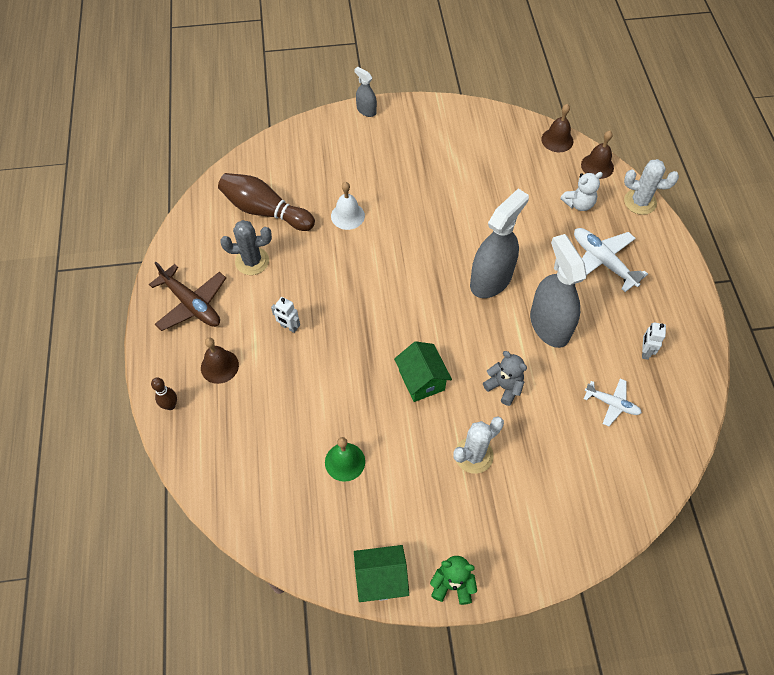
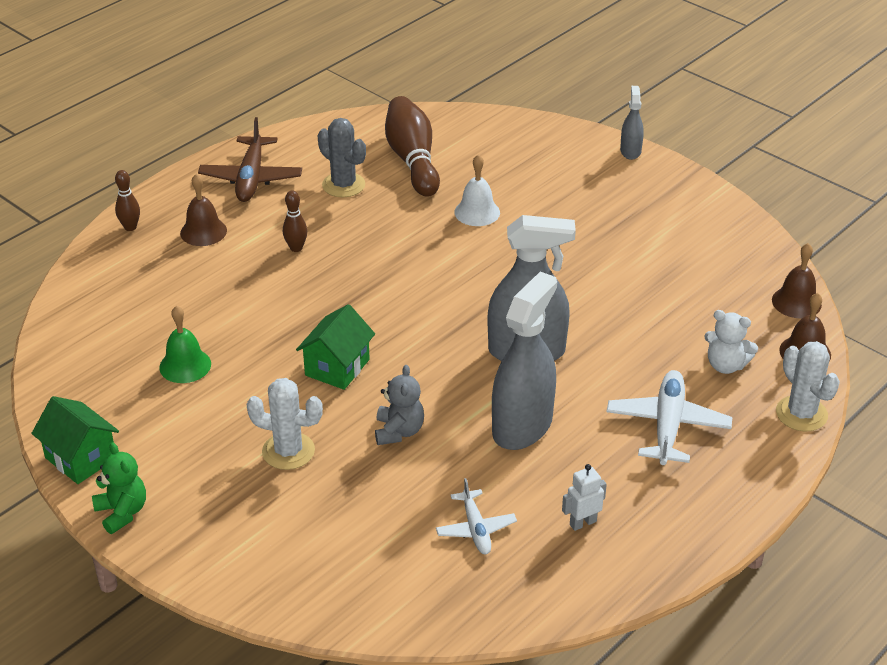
camera: 50 degrees right, 20 degrees down
white robot [271,297,300,333] -> brown bowling pin [283,190,307,252]

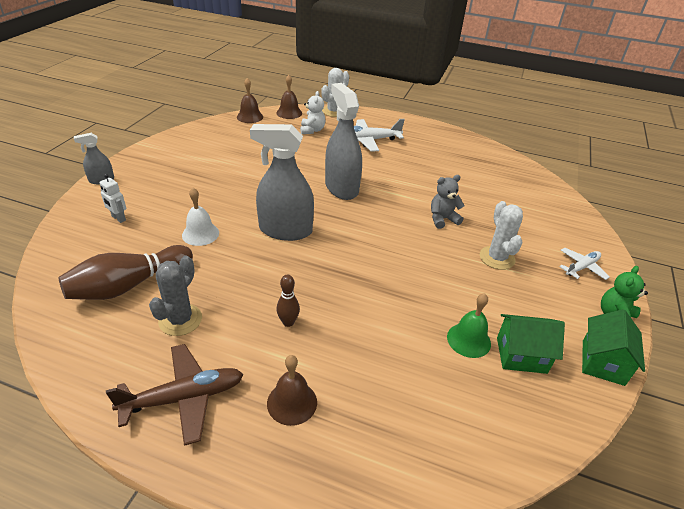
camera: 115 degrees left, 0 degrees up
brown bowling pin [115,170,140,231] -> none
green house [296,304,375,390] -> green house moved to [497,314,565,374]
white plane [436,478,517,554] -> white plane moved to [559,247,610,280]
grey spray bottle [492,271,557,450] -> grey spray bottle moved to [250,124,314,241]
white robot [562,464,607,531] -> white robot moved to [99,174,126,223]

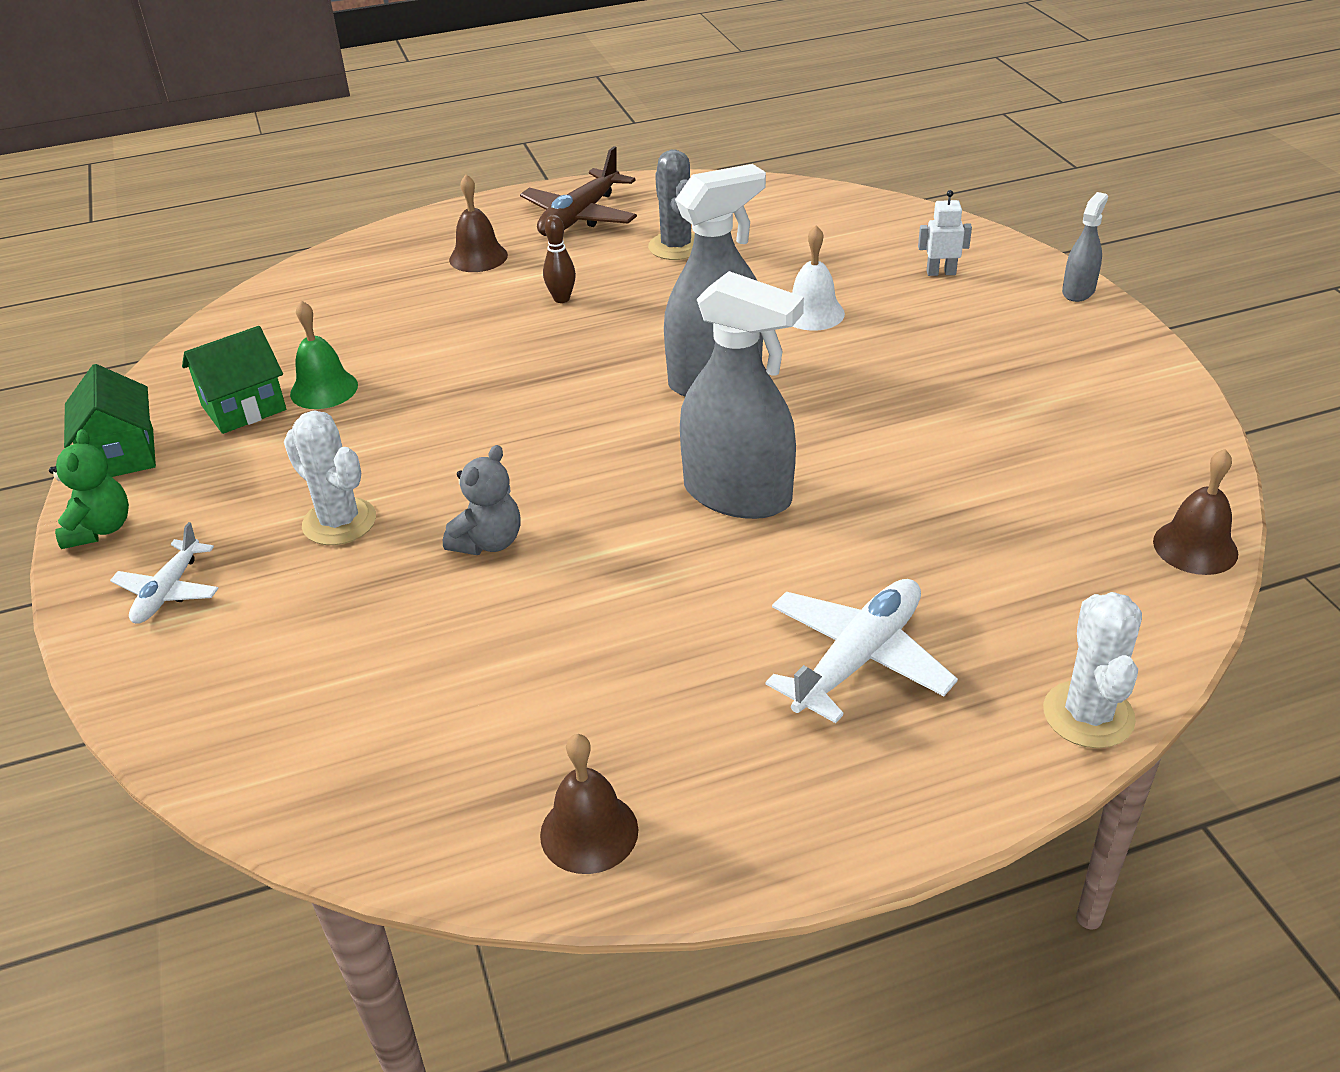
camera: 145 degrees right, 0 degrees up
brown bowling pin [58,245,193,300] -> none
brown bell [277,75,302,119] -> brown bell moved to [540,734,639,874]
white teddy bear [300,91,326,134] -> none

